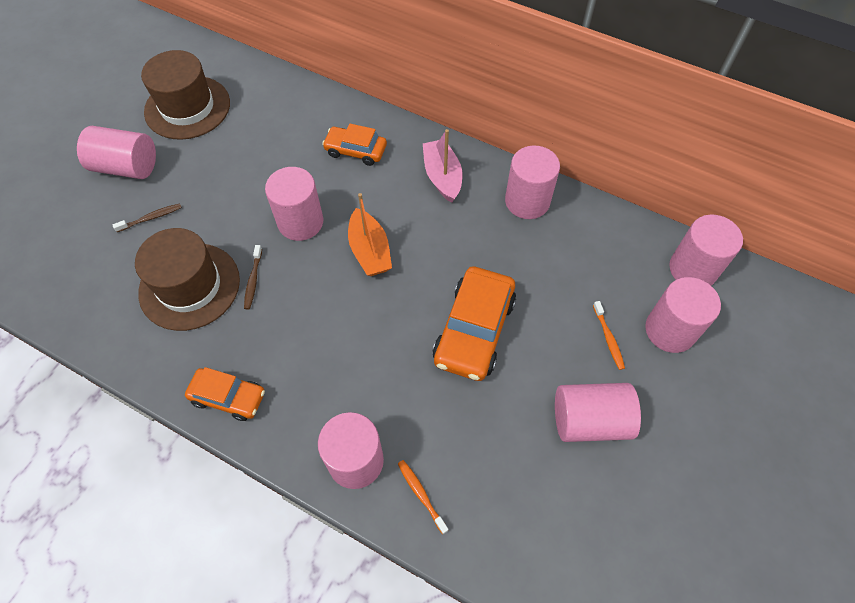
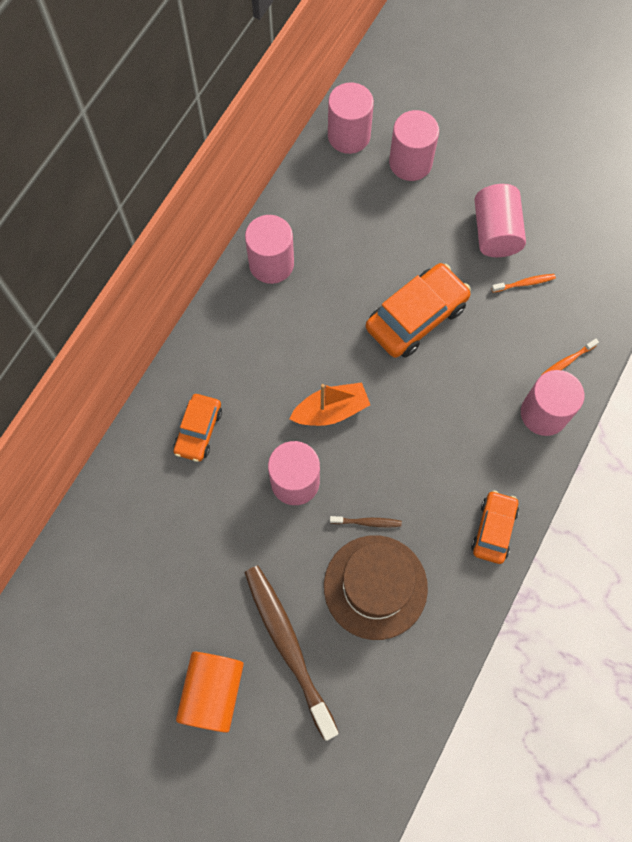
camera: 90 degrees left, 10 degrees up
pink cylinder [77,126,156,179] -> orange cylinder [176,652,244,733]
brown toothbrush [113,203,182,232] -> brown toothbrush [244,566,339,741], size x2.44
brown hat [141,50,230,140] -> none
pink boat [423,129,462,203] -> none
orange car [433,267,516,381] -> orange car turned 60 degrees counterclockwise [366,263,471,358]
orange toothbrush [593,301,625,370] -> orange toothbrush moved to [491,274,556,293]

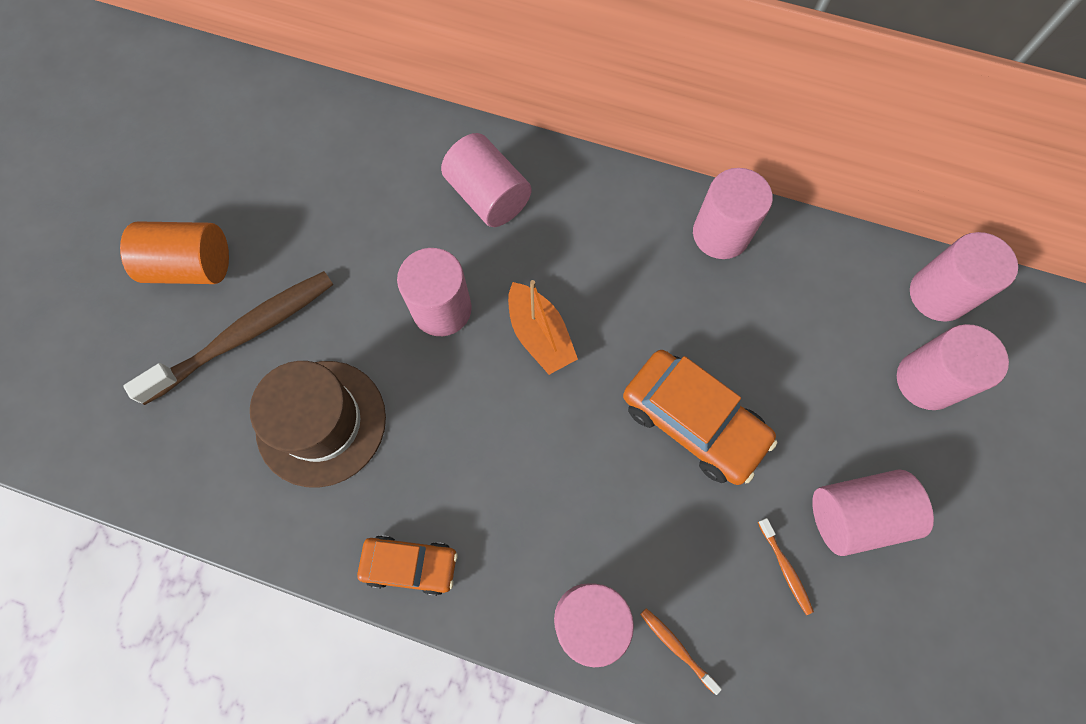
camera: 80 degrees right, 0 degrees up
orange car [174,394,222,462] -> pink cylinder [441,133,532,227]
brown toothbrush [330,516,402,527] -> none

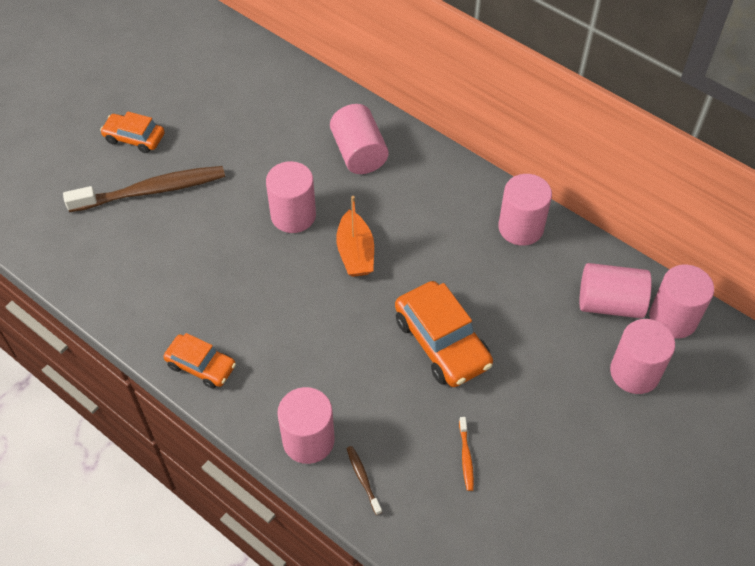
camera: 20 degrees right, 15 degrees down
orange cylinder [120,221,229,284] -> orange car [100,111,165,153]
brown hat [250,361,386,488] -> none
orange toothbrush [640,608,722,695] -> brown toothbrush [346,446,382,515]
pink cylinder [812,469,934,556] -> pink cylinder moved to [579,263,652,318]

